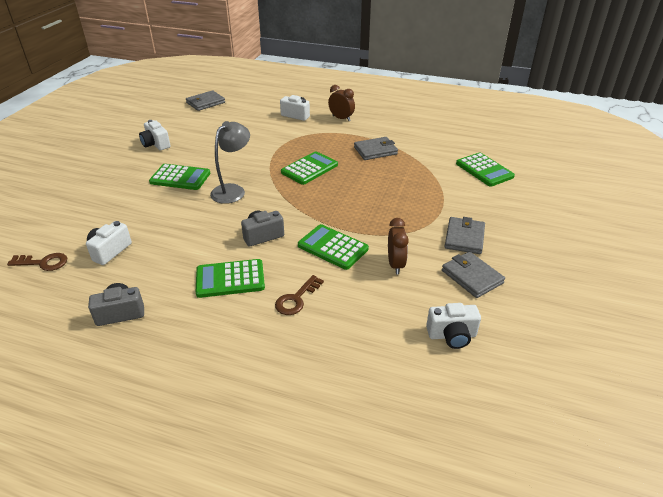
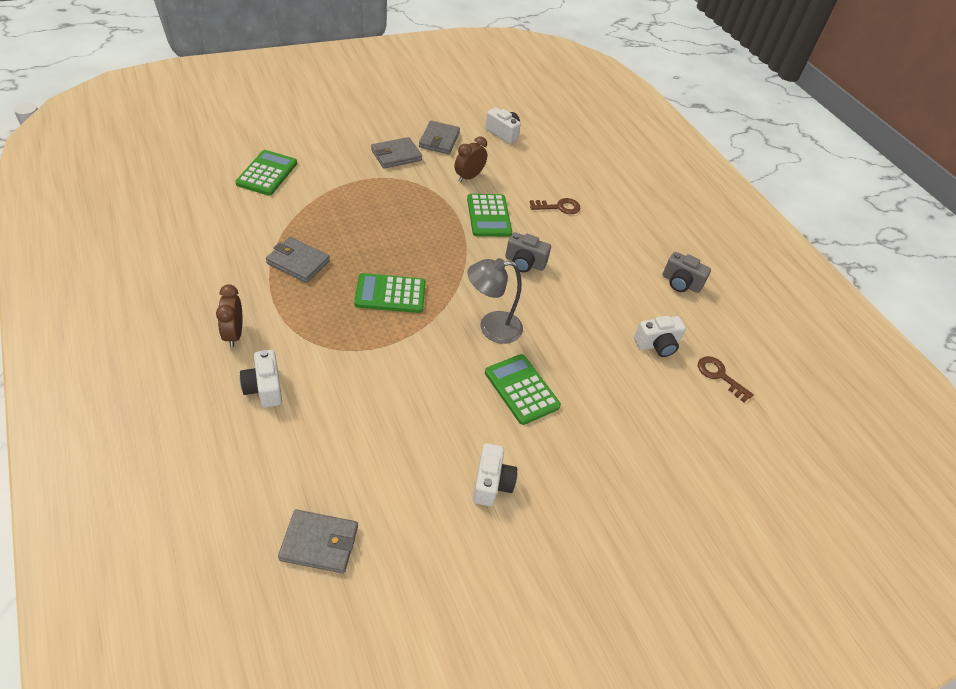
camera: 140 degrees left, 10 degrees up
green calculator [196,259,265,298] -> none

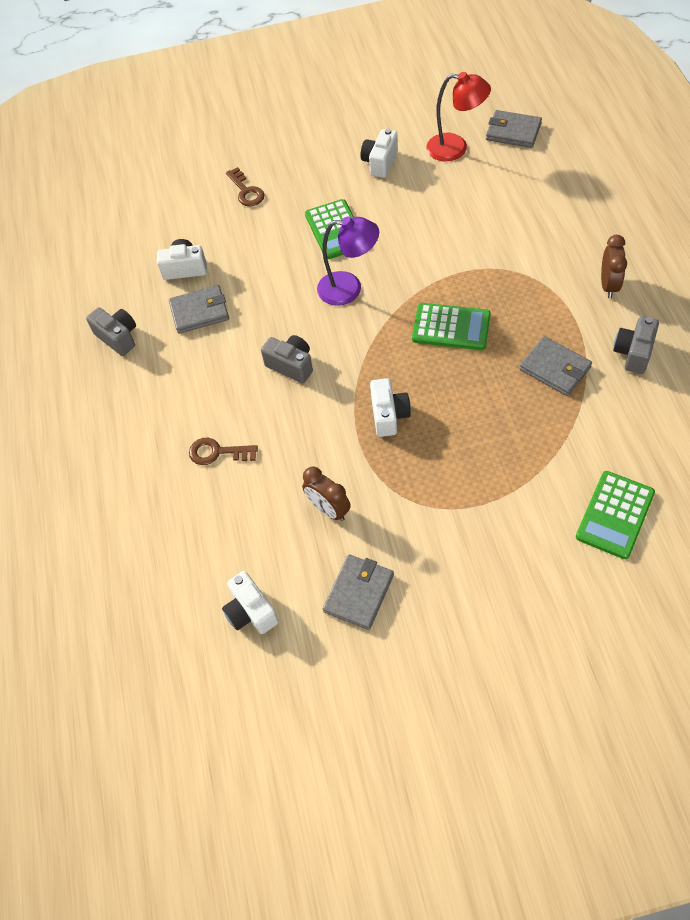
camera: 155 degrees left, 10 degrees up
white camera [240,350,282,408] -> white camera moved to [370,378,411,437]
grey wallet [371,137,422,168] -> grey wallet moved to [169,285,229,334]
brown clock [455,136,487,182] -> brown clock turned 75 degrees clockwise [302,466,351,521]
green calculator [467,194,512,237] -> none
grey lamp [468,258,523,344] -> purple lamp [317,217,379,306]
brown key [698,356,754,403] -> brown key moved to [226,167,265,206]
none -> red lamp [426,72,491,161]
none -> grey camera [613,316,659,374]

